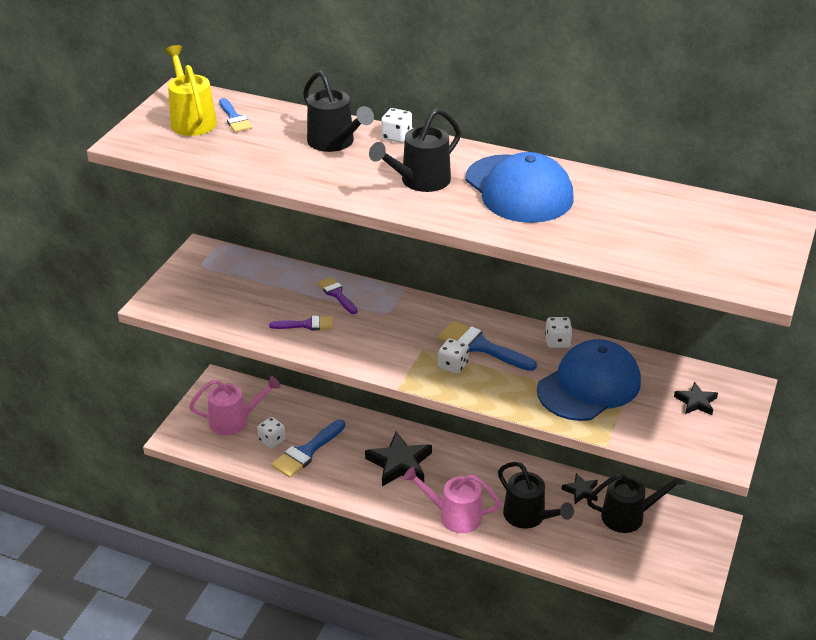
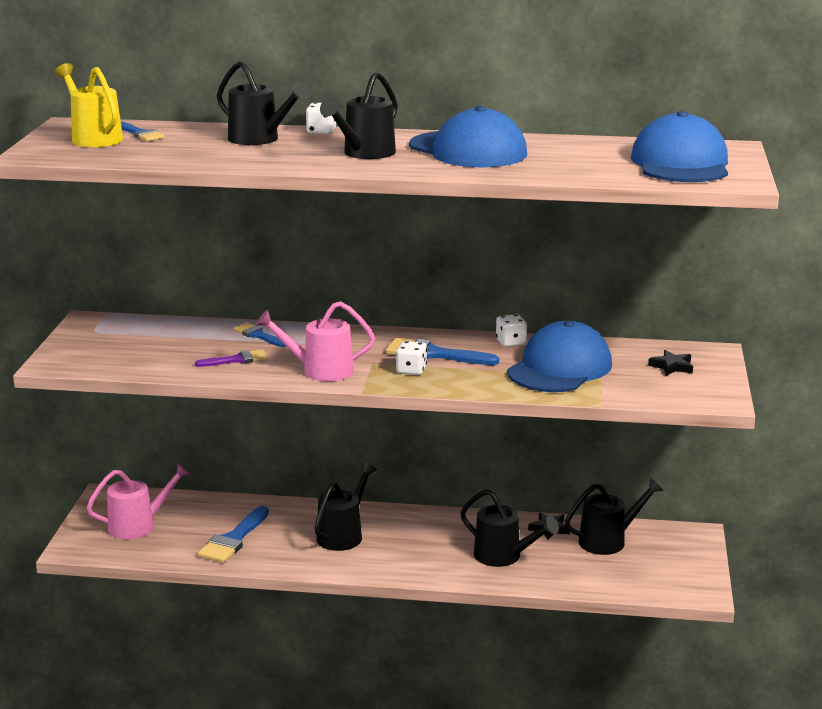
camera: 15 degrees left, 15 degrees down
white dice [257,417,286,448] -> none
purple brush [318,277,358,314] -> blue brush [233,323,287,347]
black star [365,432,432,486] -> black watering can [315,462,377,551]
pink watering can [403,467,501,533] -> pink watering can moved to [256,301,375,381]
none -> blue cap [631,111,728,182]

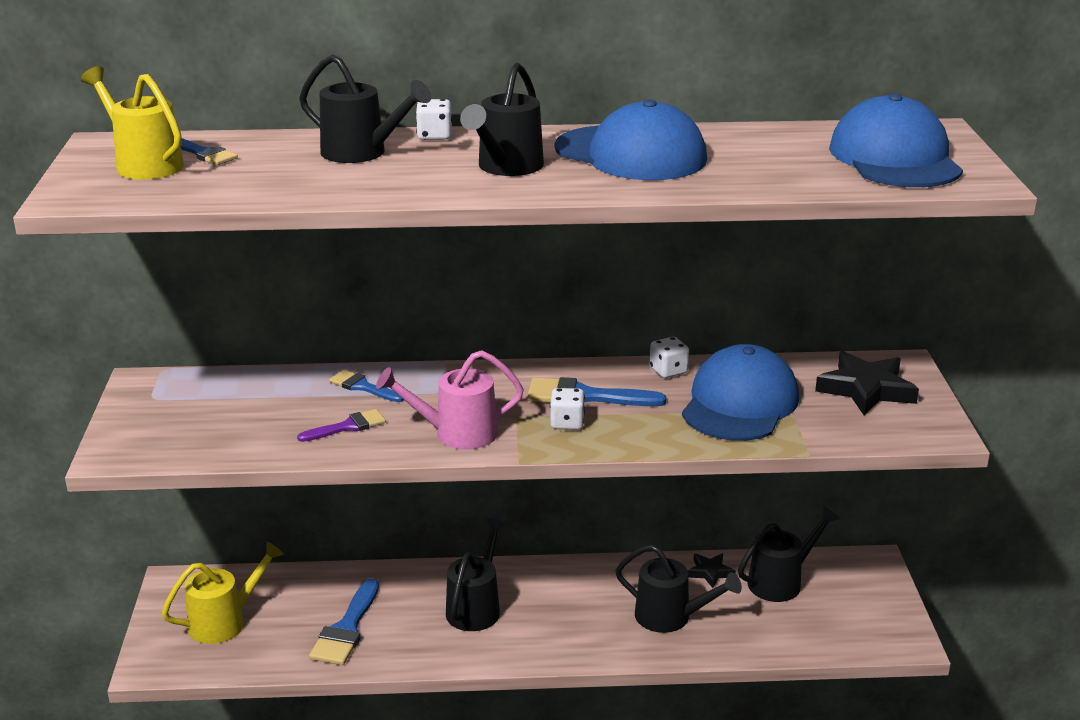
camera: 10 degrees left, 5 degrees up
pink watering can [86,463,191,539] -> yellow watering can [162,541,284,644]
black star [648,350,693,376] -> black star [815,351,919,415], size x1.85

